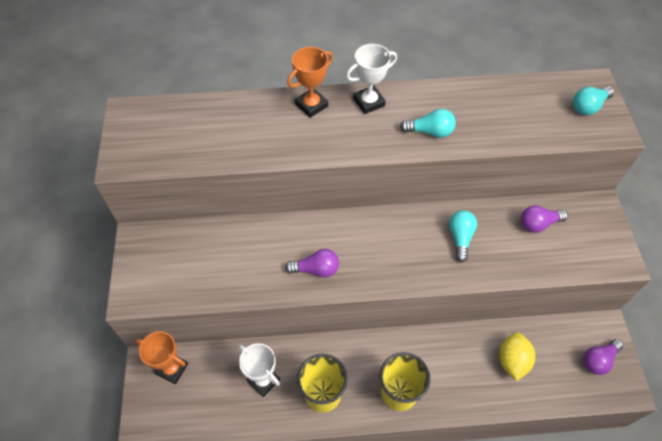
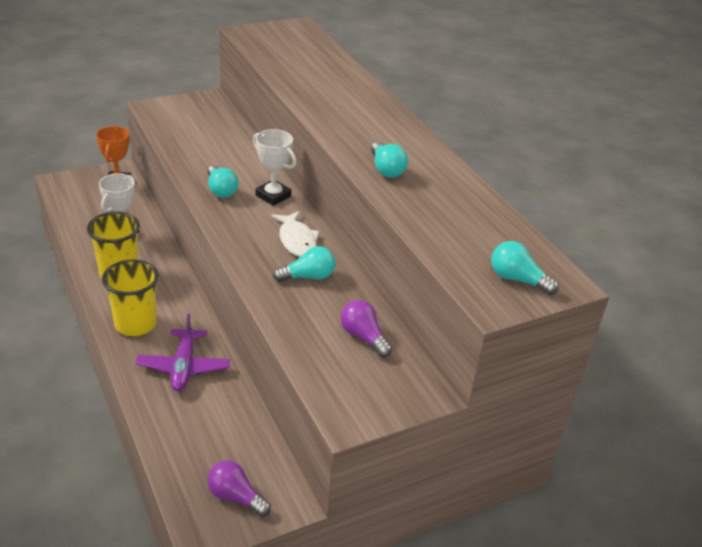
camera: 65 degrees right, 20 degrees down
purple light bulb [285,249,339,277] -> turquoise light bulb [208,165,238,198]
orange trophy [287,47,333,118] -> none
white trophy [346,44,397,114] -> white trophy moved to [253,129,297,206]
yellow lemon [499,332,535,381] -> none
none -> purple plane [136,314,230,391]
none -> white fish [271,211,320,257]

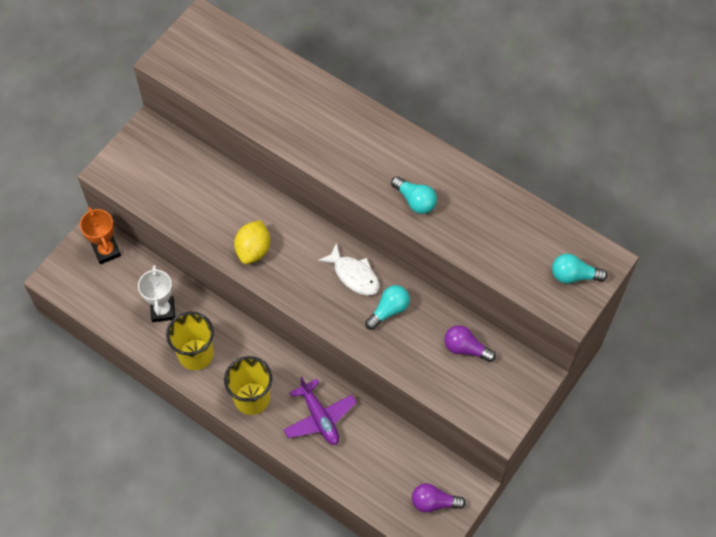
camera: 25 degrees left, 25 degrees up
turquoise light bulb [208,165,238,198] -> yellow lemon [234,220,270,264]
white trophy [253,129,297,206] -> none

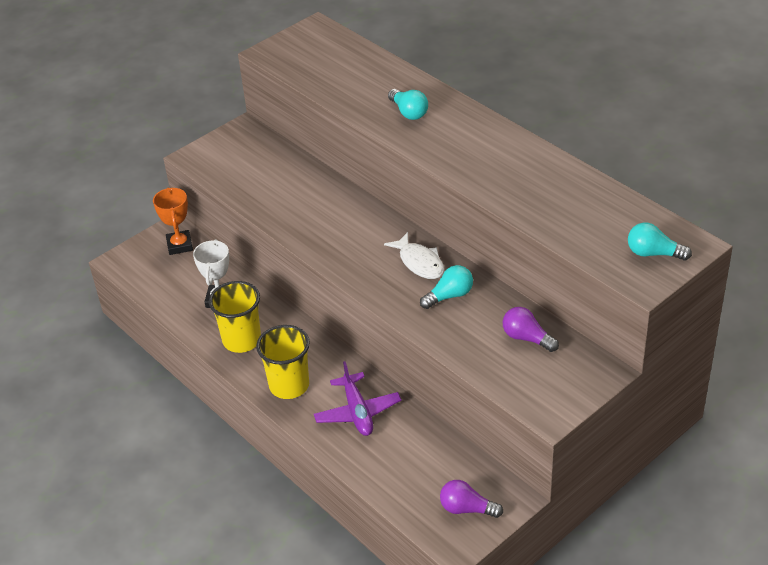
camera: 15 degrees right, 20 degrees down
yellow lemon [234,220,270,264] -> none
turquoise light bulb [391,176,437,214] -> turquoise light bulb moved to [388,89,428,120]

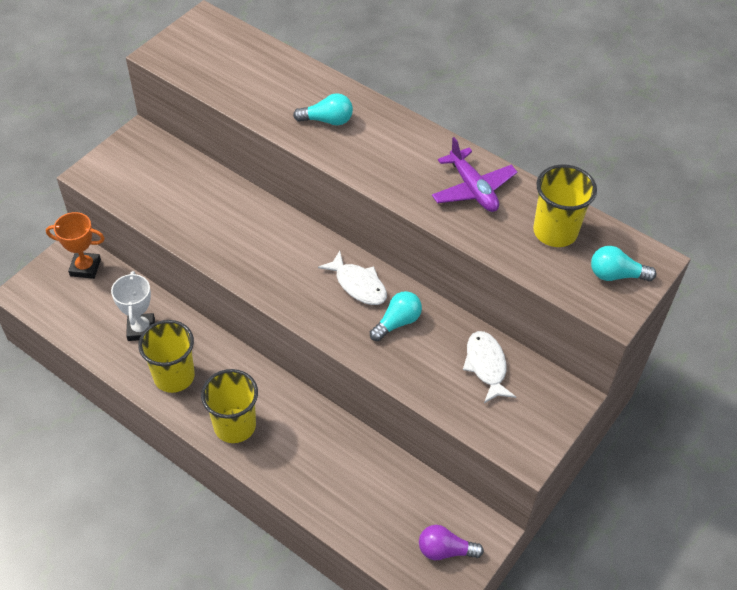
camera: 15 degrees left, 10 degrees up
orange trophy [153,187,193,255] -> orange trophy turned 60 degrees counterclockwise [46,212,105,279]
purple plane [314,361,401,436] -> purple plane moved to [432,137,517,212]
turquoise light bulb [388,89,428,120] -> turquoise light bulb turned 45 degrees counterclockwise [293,93,353,126]
purple light bulb [503,307,559,352] -> white fish [463,331,516,403]
none -> yellow cup [533,164,597,247]

